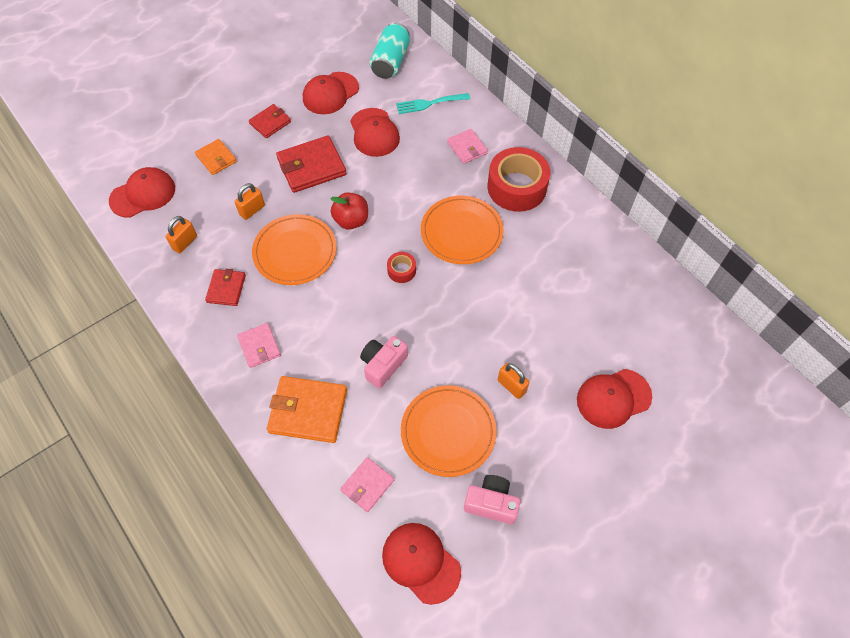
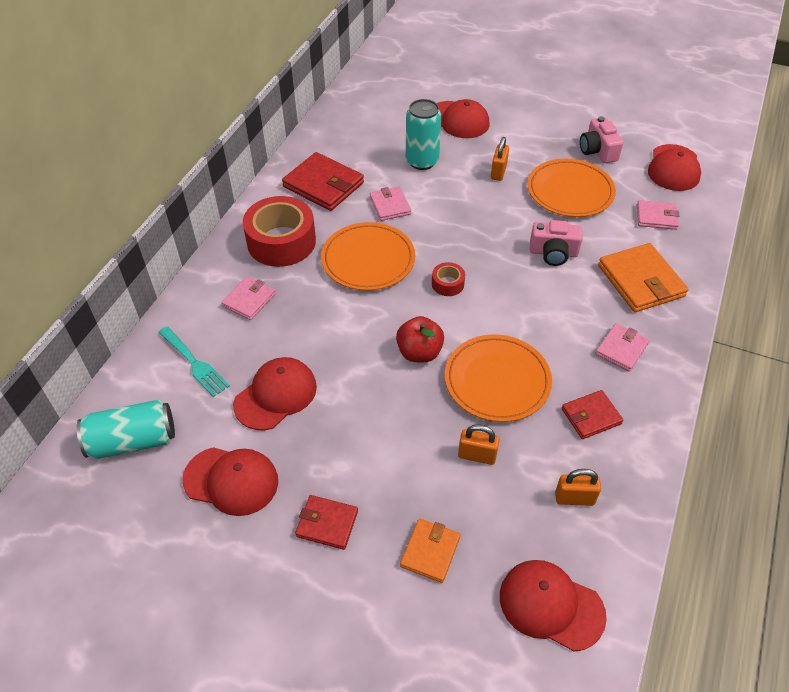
camera: 120 degrees left, 10 degrees down
red wallet [276,136,347,193] -> red wallet moved to [282,152,364,211]
none -> pink wallet [370,187,411,221]
none -> turquoise can [406,99,441,170]

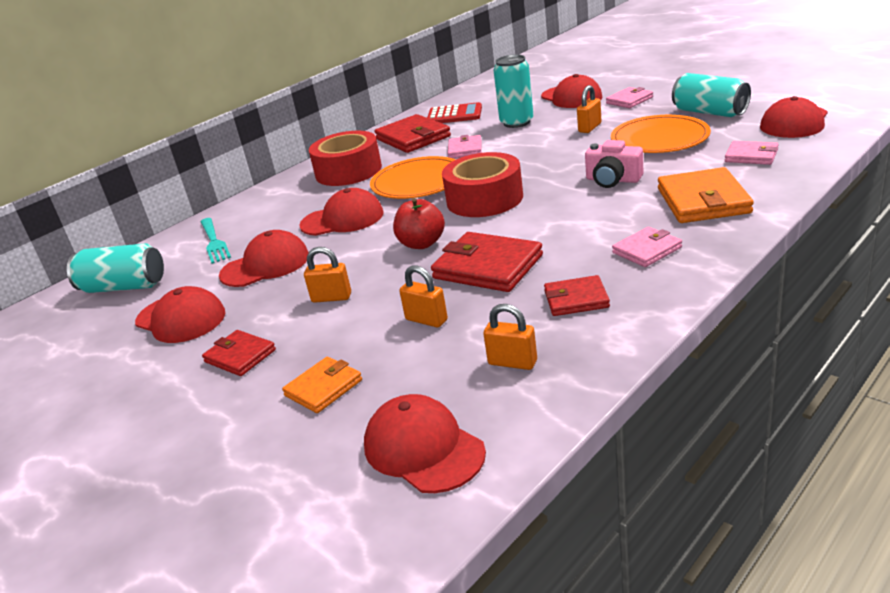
camera: 25 degrees right, 20 degrees down
pink wallet [222,276,276,320] -> pink wallet moved to [606,87,653,108]
red tape [432,262,465,296] -> red tape [442,152,523,217], size x2.20
orange plate [445,334,552,422] -> red wallet [431,232,543,292]
pink camera [580,116,623,163] -> turquoise can [672,73,751,117]
none -> red cap [299,188,384,236]
none -> orange padlock [304,247,351,303]
none -> red calculator [427,102,482,123]

